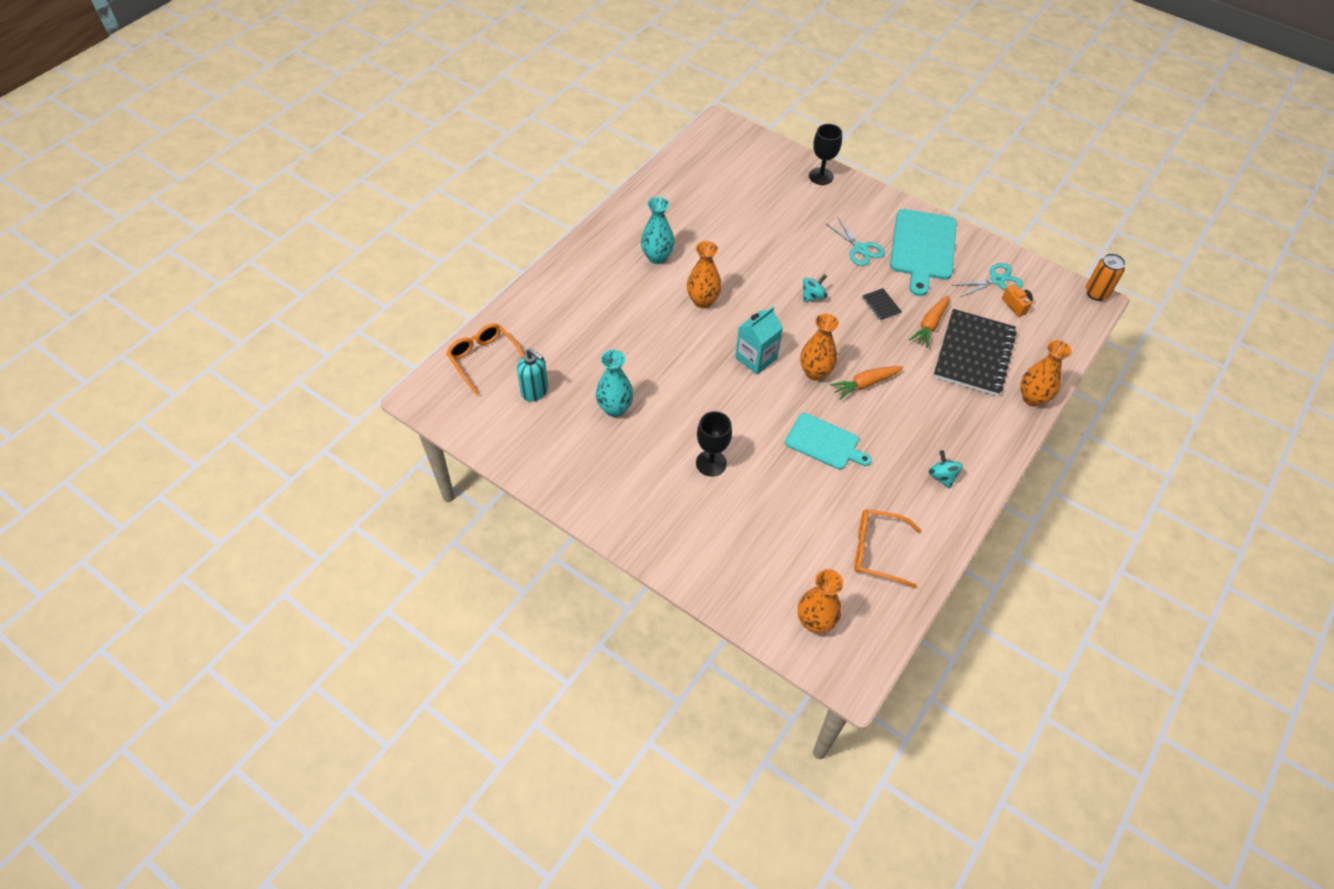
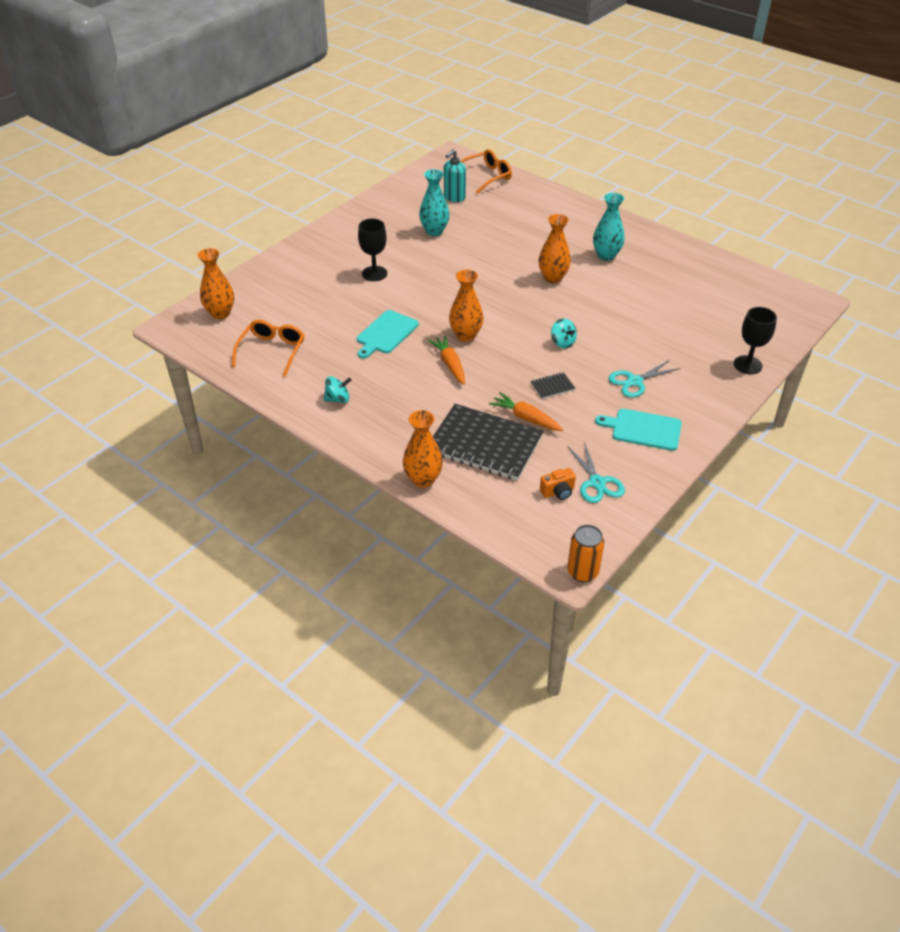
camera: 95 degrees right, 10 degrees down
turquoise carton [735,306,783,375] -> none
turquoise cutting board [890,209,957,296] -> turquoise cutting board [595,409,682,451], size x0.64

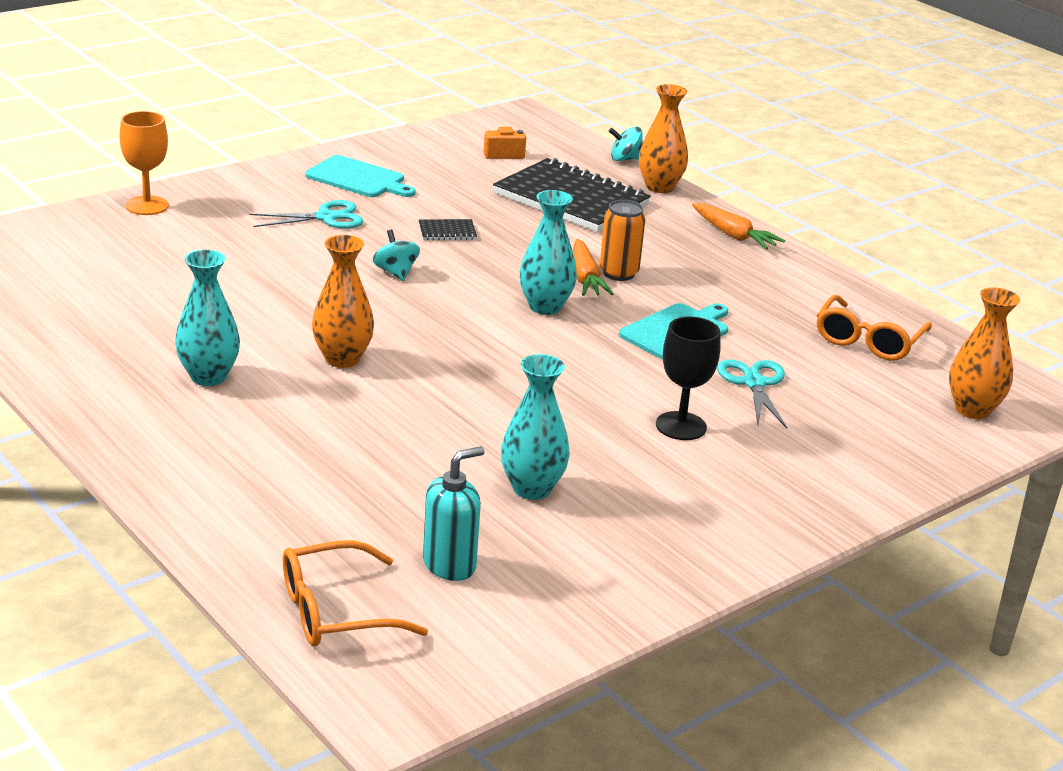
camera: 170 degrees left, 15 degrees down
turquoise spinning top [324,376,351,403] -> turquoise spinning top moved to [609,126,643,161]
orange vase [449,270,484,342] -> turquoise vase [520,190,577,315]
orange carrot [489,392,563,431] -> orange carrot moved to [692,203,785,249]
turquoise scissors [567,442,625,503] -> turquoise scissors moved to [717,360,787,428]
orange can [567,524,604,582] -> orange can moved to [600,200,645,281]
black goblet [734,307,777,374] -> orange goblet [120,111,169,215]

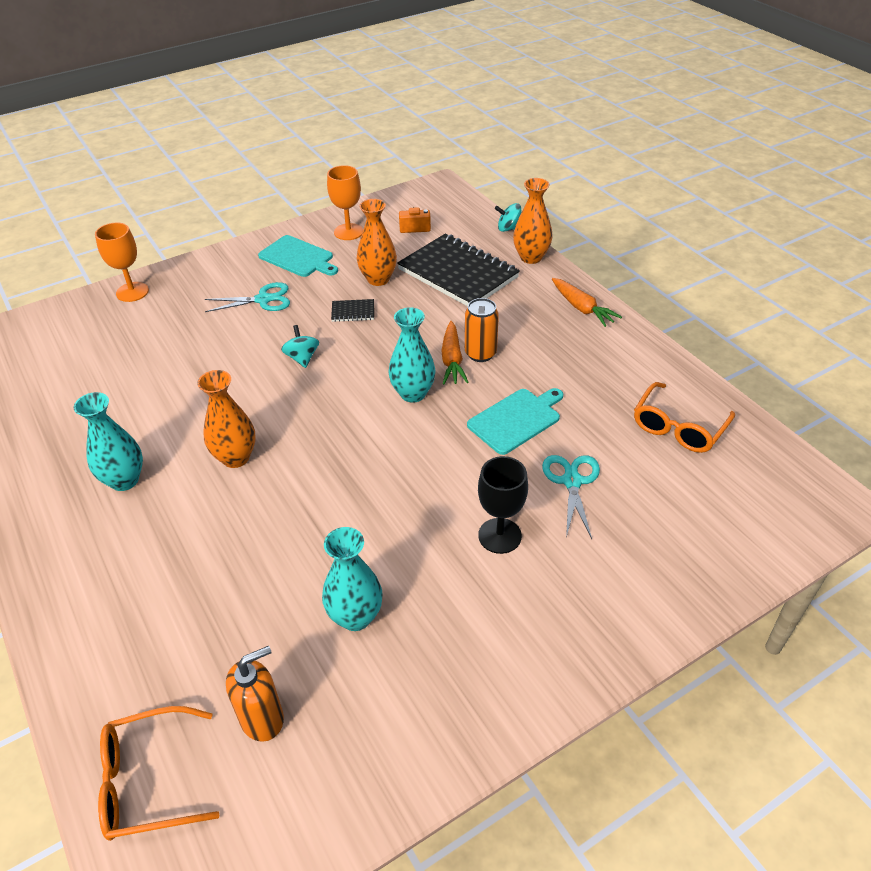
camera: 10 degrees right, 15 degrees up
turquoise soap dispenser [423,446,485,581] -> orange soap dispenser [226,646,284,742]
orange vase [949,287,1020,419] -> orange vase moved to [357,199,397,286]
none -> orange goblet [327,165,363,240]

